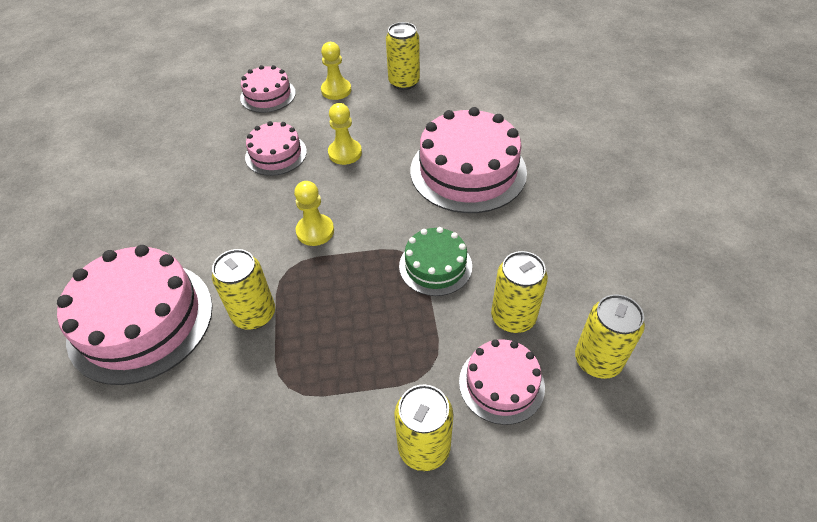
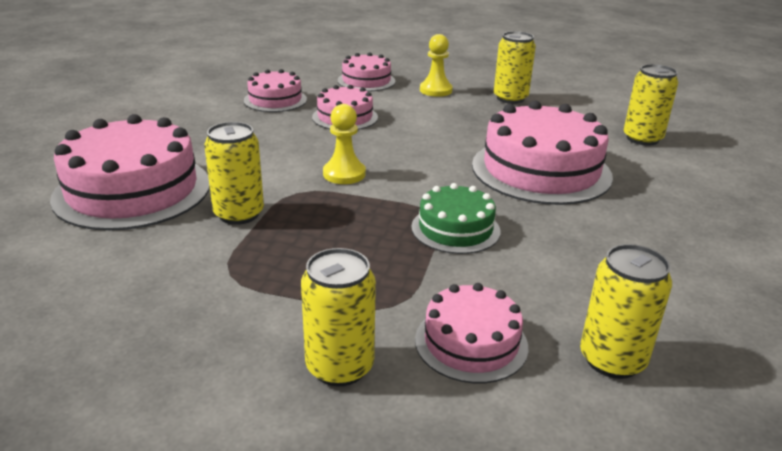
camera: 20 degrees right, 20 degrees down
yellow pawn [328,103,362,165] -> none
yellow can [491,251,548,333] -> yellow can moved to [624,64,678,146]
none -> pink cake [244,69,307,112]

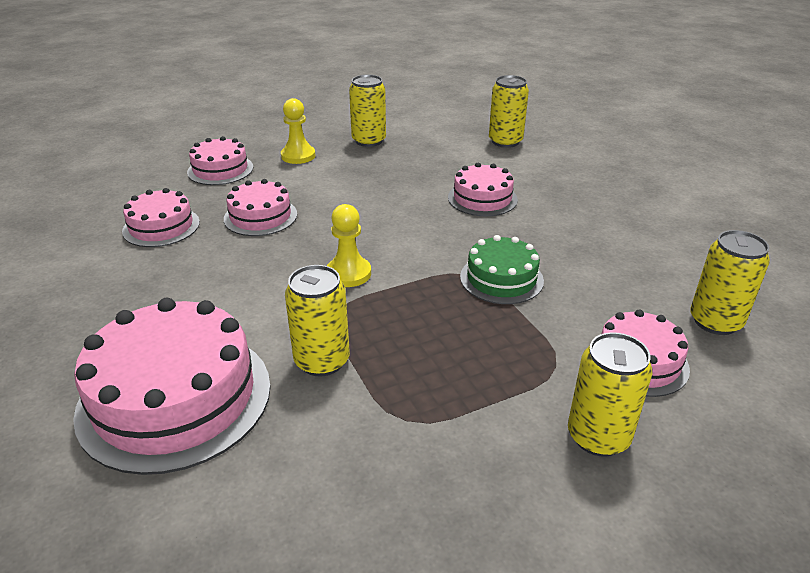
camera: 40 degrees left, 5 degrees up
pink cake [472,101,613,205] -> pink cake [448,163,518,216], size x0.55

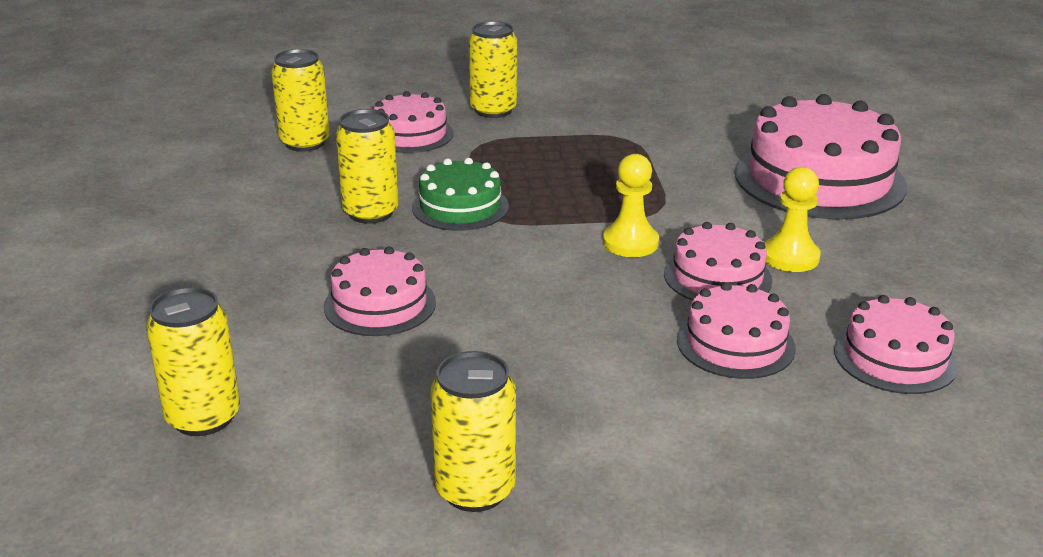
camera: 160 degrees left, 5 degrees down
pink cake [187,136,253,185] -> pink cake moved to [664,222,772,301]
yellow pawn [281,98,315,164] -> yellow pawn moved to [764,167,821,272]
yellow can [285,265,350,377] -> yellow can moved to [336,109,399,224]

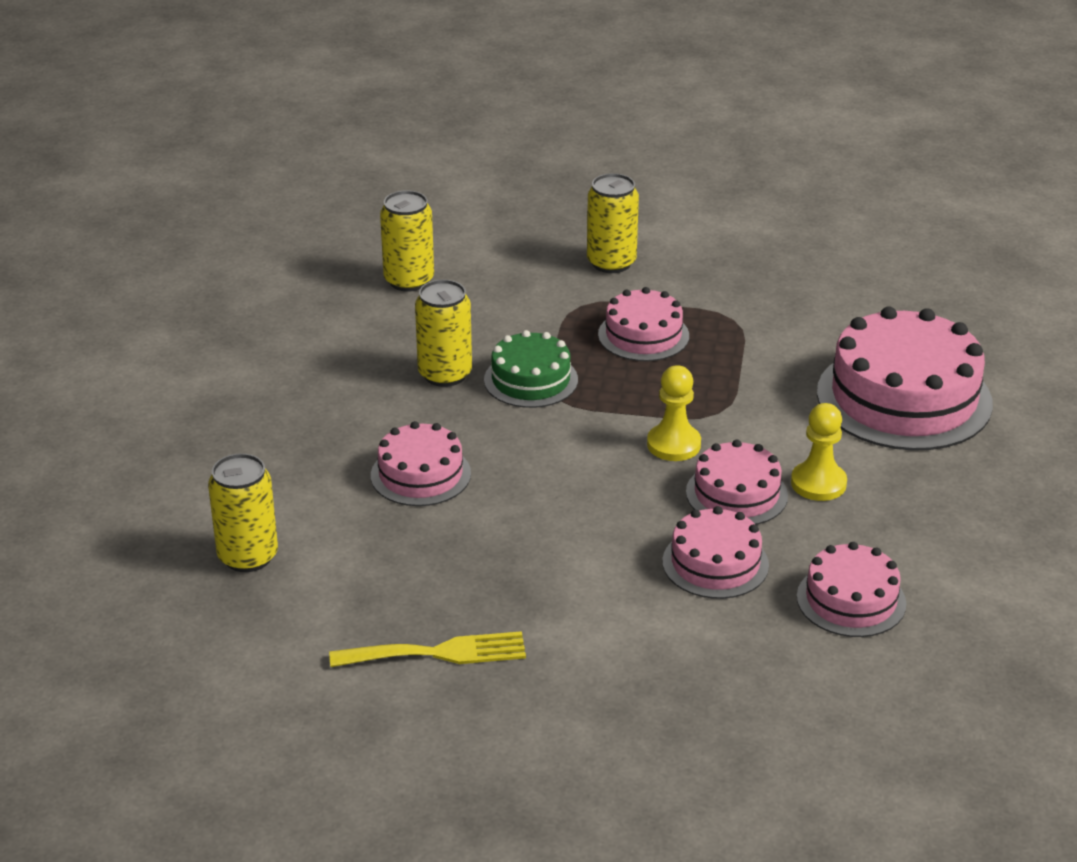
camera: 15 degrees right, 5 degrees up
pink cake [374,91,454,153] -> pink cake moved to [598,287,689,361]
yellow can [430,351,516,512] -> yellow fork [329,631,526,667]

